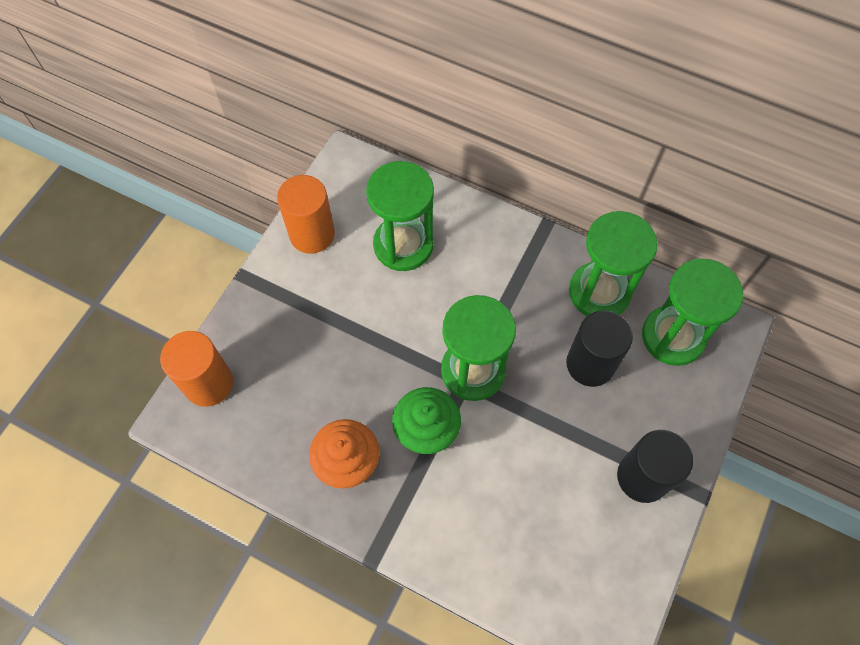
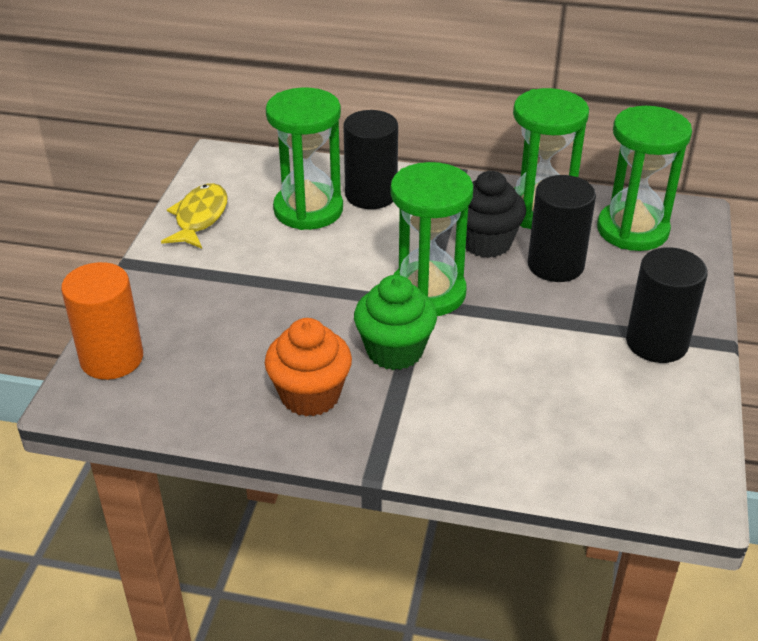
camera: 15 degrees left, 25 degrees down
orange cylinder [277,175,335,254] -> yellow fish [161,183,228,249]
none -> black cylinder [343,110,398,209]
none -> black cupcake [466,171,526,258]

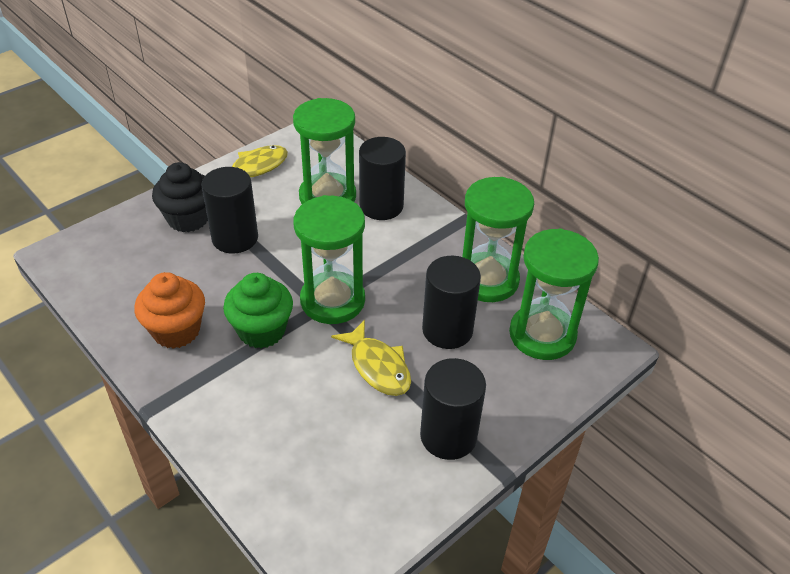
camera: 35 degrees right, 5 degrees up
orange cylinder [61,262,143,380] -> none
black cupcake [466,171,526,258] -> black cupcake moved to [152,162,208,232]
none -> black cylinder [201,167,258,254]
none -> yellow fish [331,320,411,396]

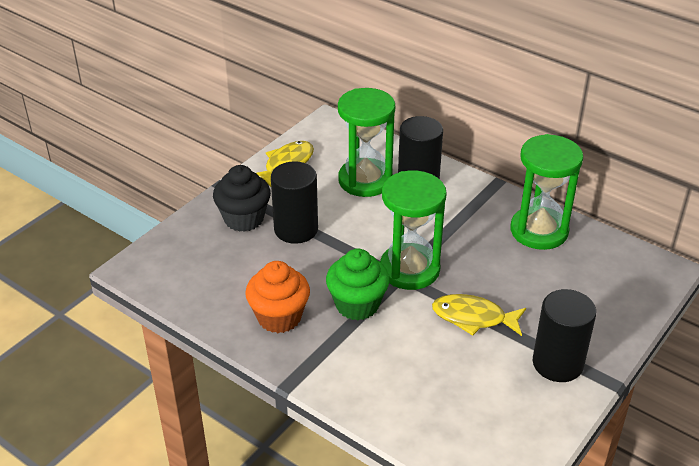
camera: 10 degrees left, 5 degrees down
yellow fish [331,320,411,396] -> yellow fish turned 150 degrees clockwise [432,294,526,336]
black cylinder [422,256,481,349] -> none
green hourglass [509,229,599,360] -> none

